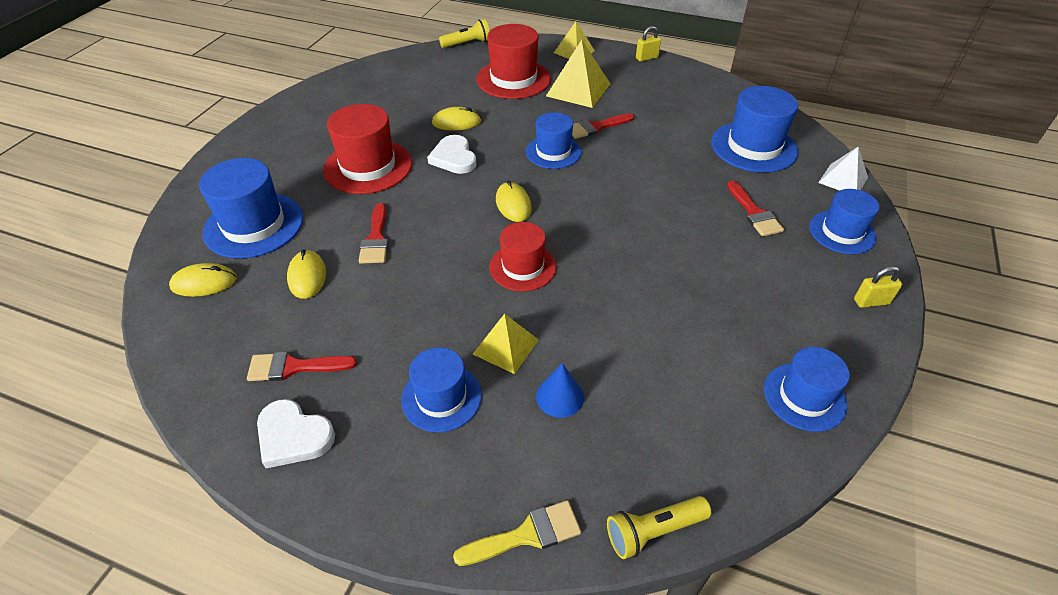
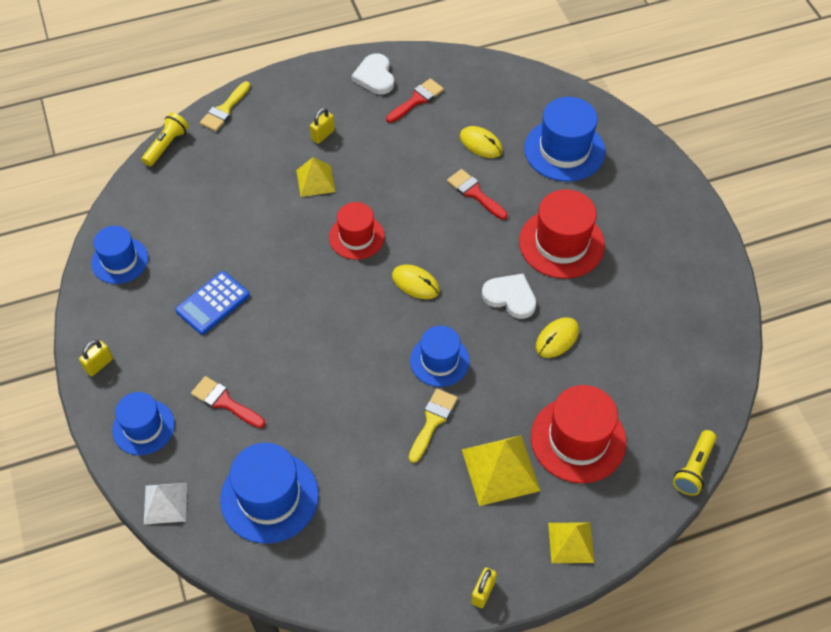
camera: 140 degrees right, 10 degrees up
yellow mouse [169,263,237,297] -> none
white heart [257,399,335,468] -> white heart turned 90 degrees counterclockwise [351,53,394,94]
blue hat [401,347,482,432] -> yellow padlock [310,108,335,144]
blue cone [536,363,584,418] -> none
red brush [572,113,634,139] -> yellow brush [409,389,458,463]
none -> blue calculator [175,271,250,335]

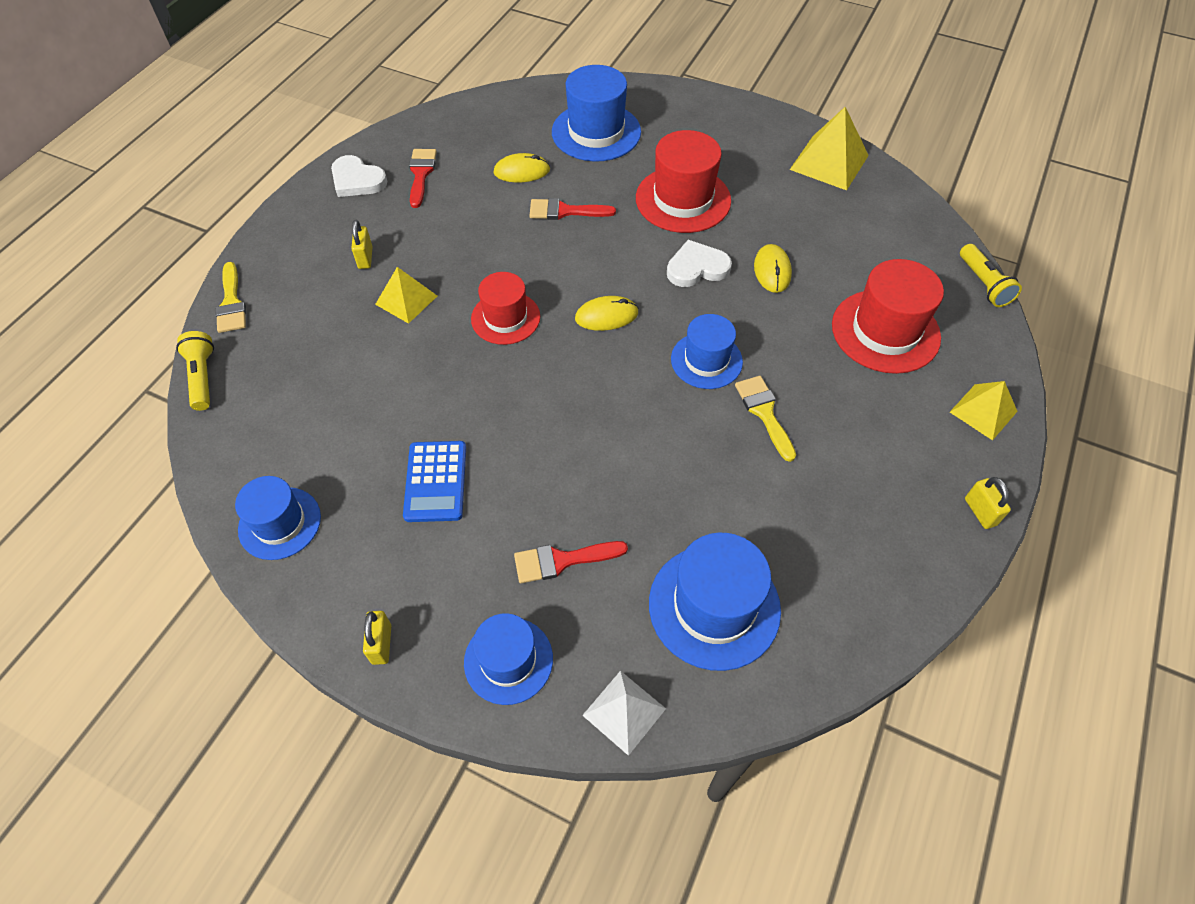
camera: 45 degrees left, 0 degrees up
yellow pyramid [462,435,540,506] -> yellow pyramid moved to [790,107,869,190]

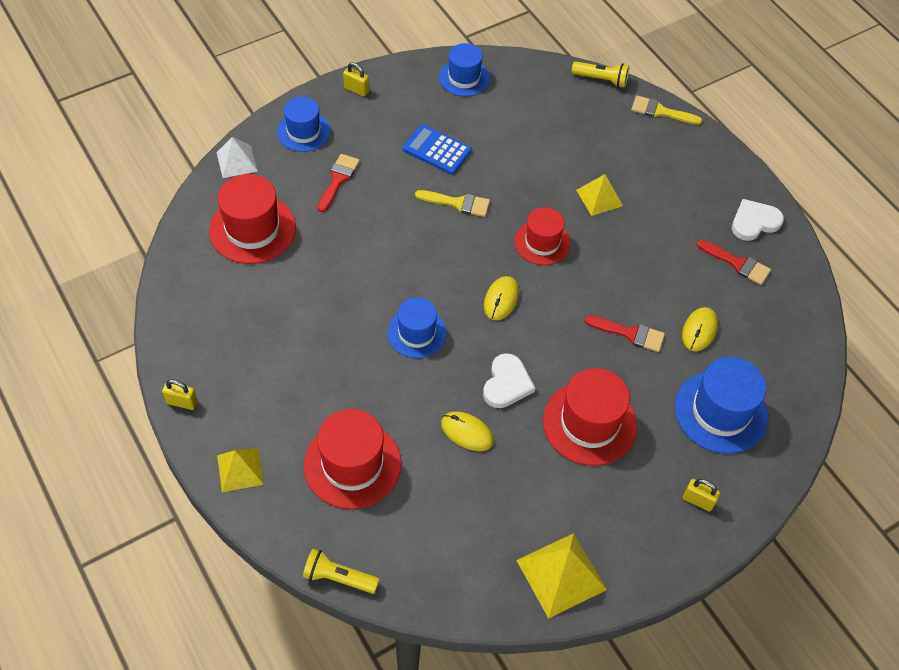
camera: 120 degrees right, 0 degrees up
yellow padlock [351,220,373,269] -> yellow padlock moved to [683,479,720,512]
red brush [529,198,616,220] -> red brush turned 75 degrees clockwise [585,316,665,352]
blue hat [649,533,781,671] -> red hat [209,174,296,264]
yellow brush [735,376,796,462] -> yellow brush moved to [415,190,490,217]

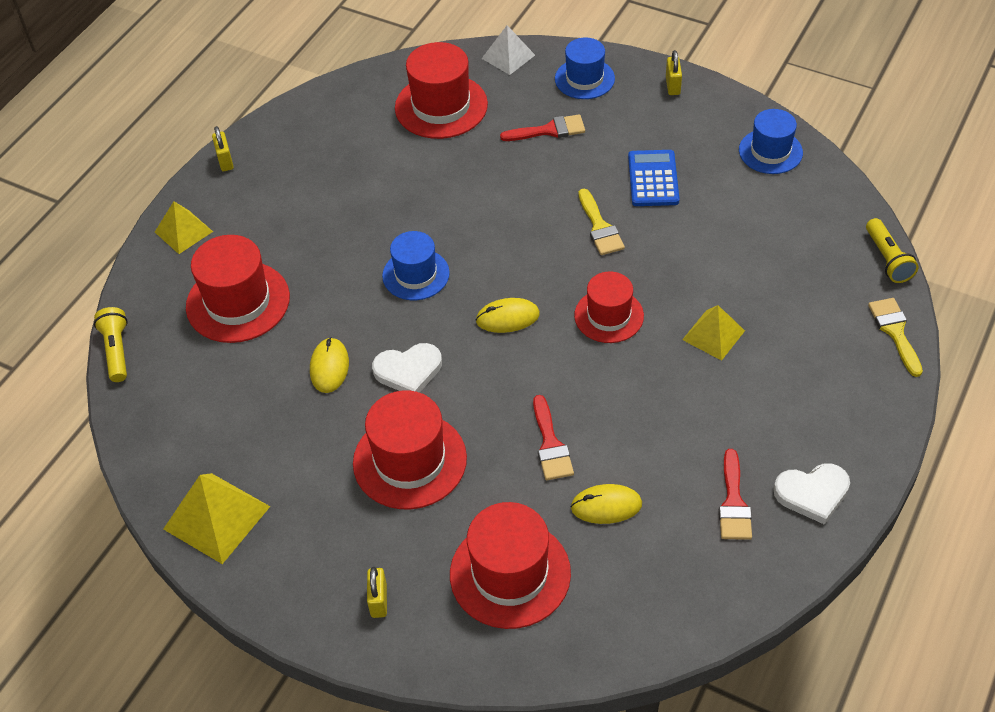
camera: 65 degrees right, 5 degrees down
blue hat [675,357,768,454] -> red hat [450,502,571,629]
white heart [732,199,784,241] -> white heart turned 135 degrees clockwise [773,463,850,525]

